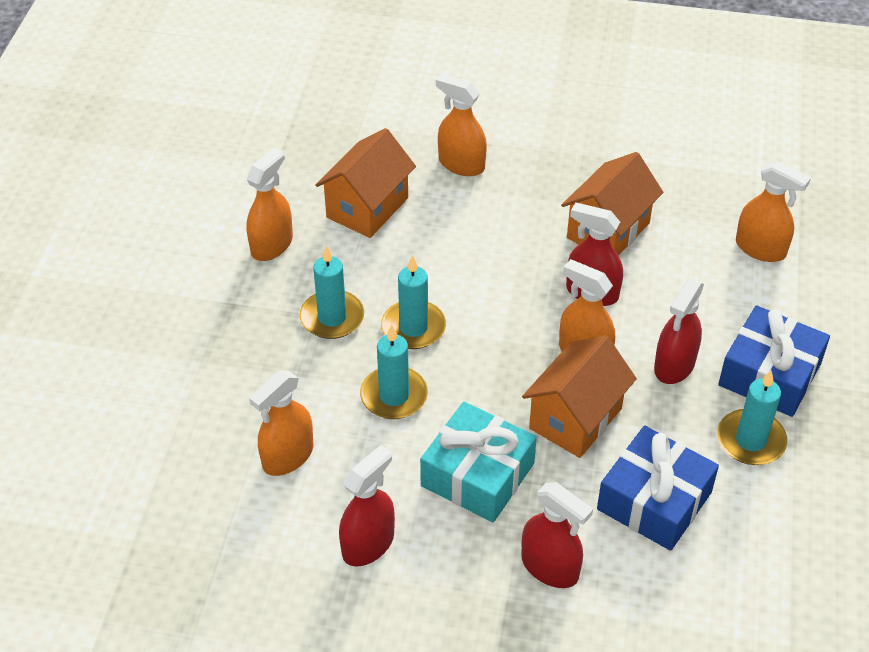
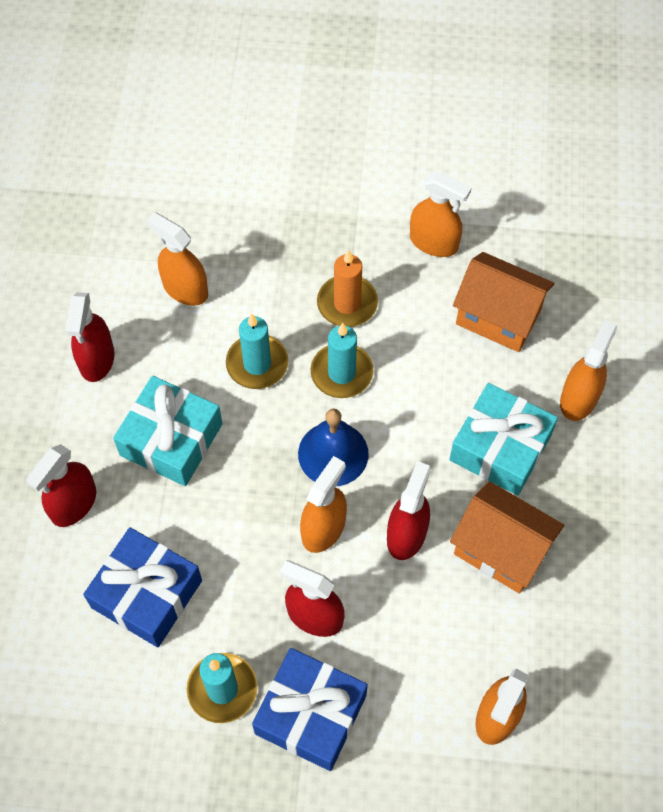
camera: 85 degrees right, 15 degrees up
turquoise candle [300,245,364,339] -> orange candle [317,250,378,327]
red spray bottle [339,445,395,567] -> red spray bottle turned 60 degrees clockwise [66,292,114,382]
orange house [522,335,637,458] -> none
none -> blue bell [298,409,369,486]
none -> turquoise gift [449,383,558,495]

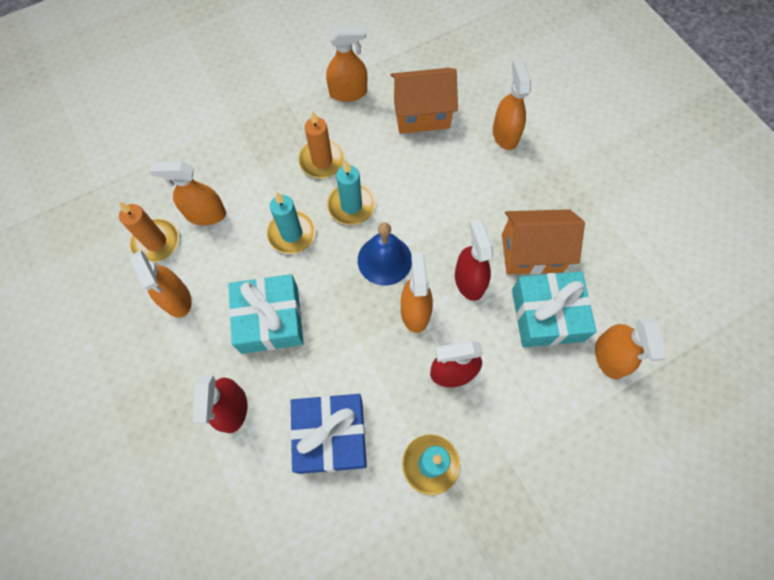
camera: 35 degrees left, 5 degrees up
red spray bottle [66,292,114,382] -> orange spray bottle [130,250,192,318]
blue gift [252,648,368,771] -> none
turquoise gift [449,383,558,495] -> turquoise gift moved to [512,271,597,347]
none -> orange candle [119,202,179,263]

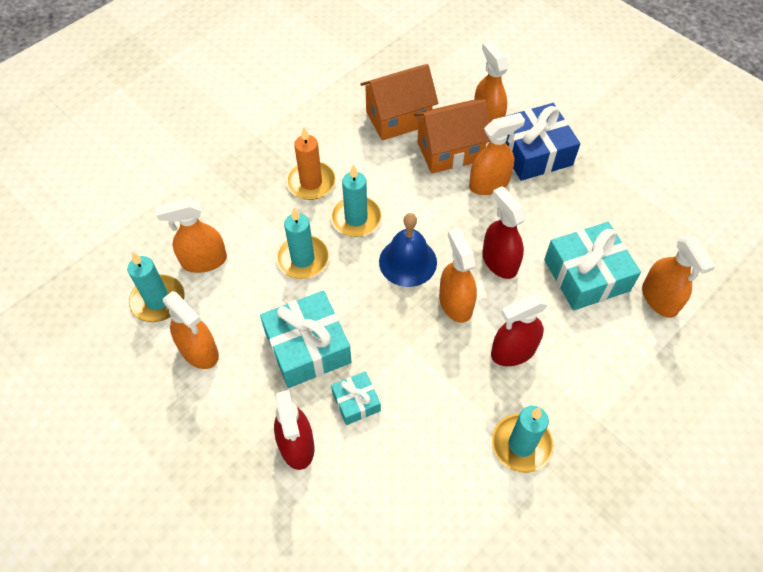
camera: 15 degrees left, 10 degrees down
orange candle [119,202,179,263] -> turquoise candle [127,252,184,322]
blue gift [290,394,367,474] -> blue gift moved to [504,103,580,181]
orange spray bottle [326,25,367,102] -> orange spray bottle moved to [469,113,525,195]
orange house [502,209,585,275] -> orange house moved to [414,99,490,174]
none -> turquoise gift [331,371,381,425]

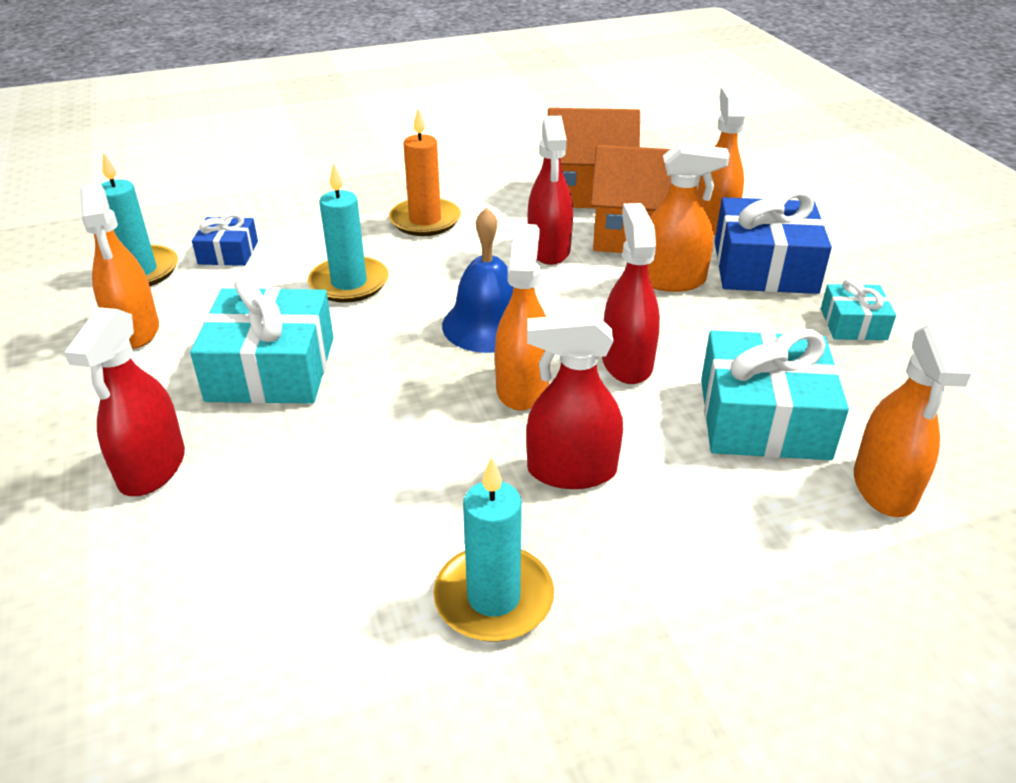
camera: 25 degrees right, 20 degrees down
orange spray bottle [156,199,227,273] -> blue gift [192,213,258,266]
turquoise candle [330,164,382,237] -> none
turquoise gift [331,371,381,425] -> turquoise gift moved to [821,278,896,340]
none -> red spray bottle [528,116,573,265]

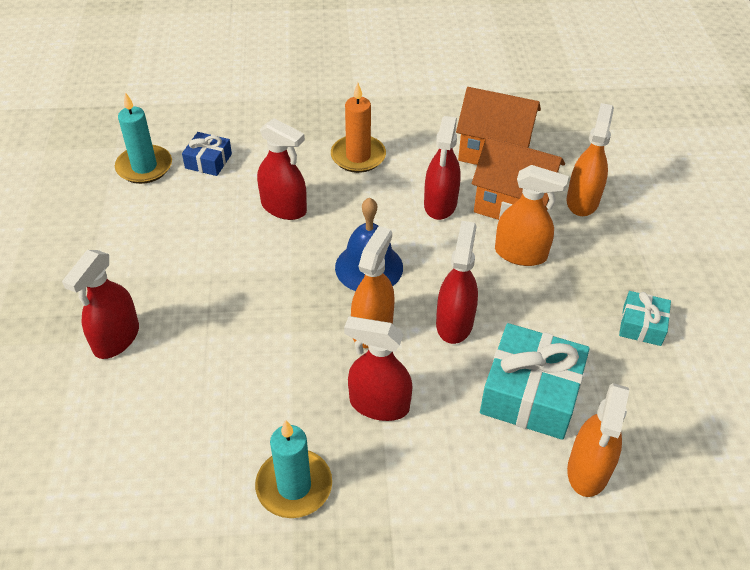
camera: 15 degrees right, 10 degrees up
orange spray bottle [80,184,159,349] -> none
turquoise gift [190,276,334,404] -> none
turquoise candle [308,163,388,303] -> red spray bottle [257,118,307,220]
blue gift [715,189,832,294] -> none

